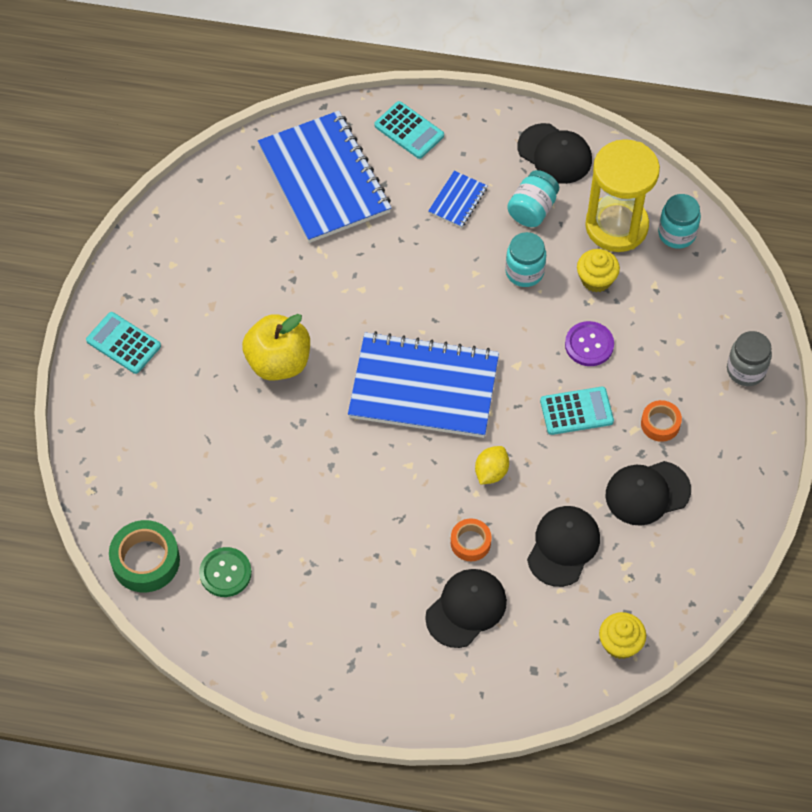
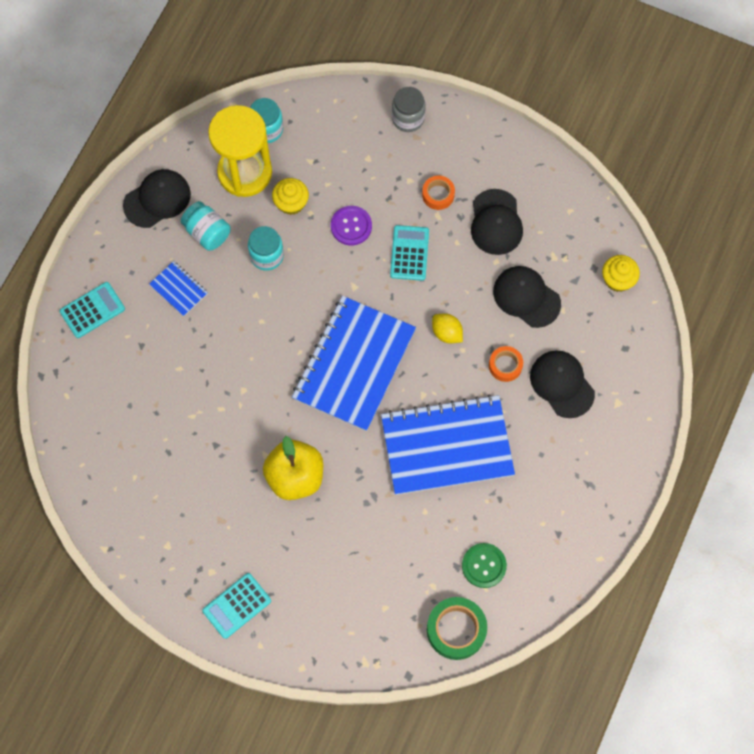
camera: 75 degrees left, 10 degrees up
blue notebook [258,111,391,243] -> blue notebook moved to [381,395,515,495]

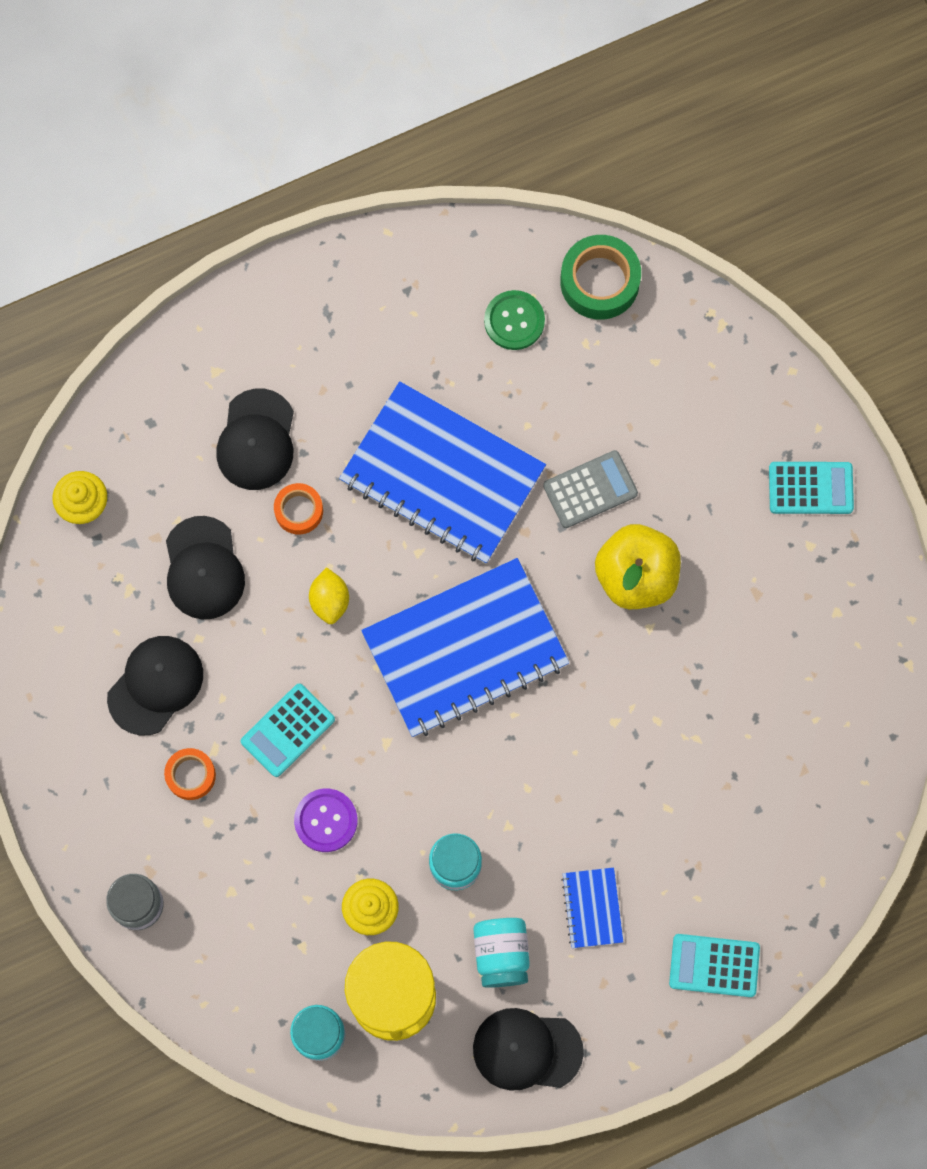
camera: 140 degrees left, 5 degrees up
none -> grey calculator [543,450,638,528]

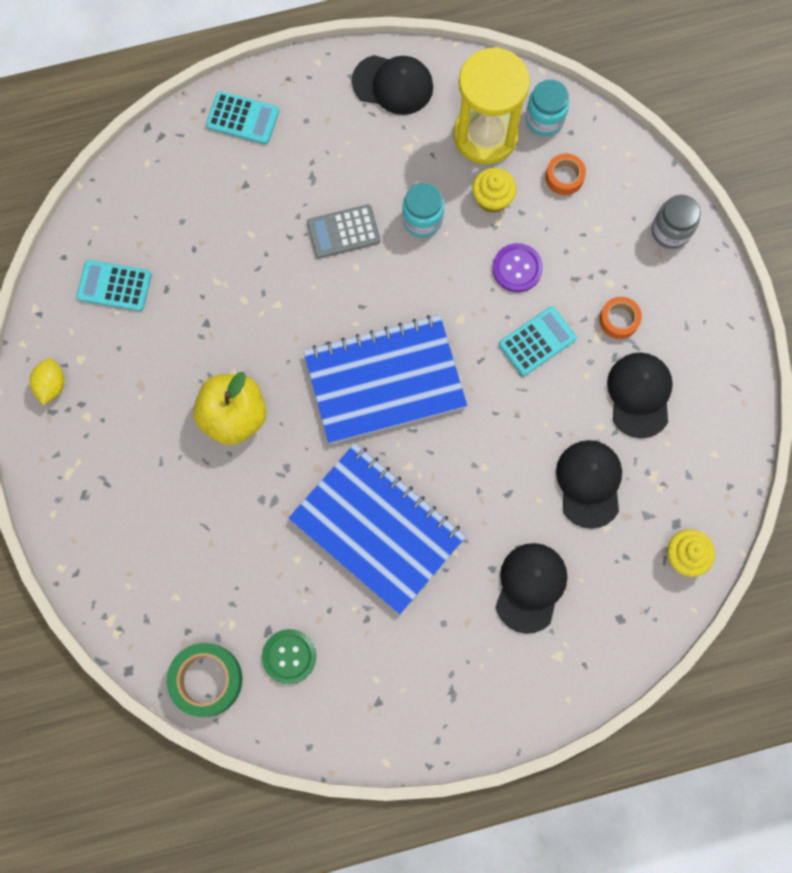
camera: 170 degrees left, 0 degrees up
black cap [107,636,203,736] -> black cap turned 135 degrees clockwise [607,352,673,438]
orange tape [274,483,323,535] -> orange tape moved to [545,153,586,195]
yellow lemon [309,567,349,624] -> yellow lemon moved to [29,358,64,405]
turquoise jar [473,918,530,988] -> none
grey calculator [543,450,638,528] -> grey calculator moved to [307,204,380,259]
blue notebook [561,868,623,948] -> none
turquoise calculator [769,462,854,514] -> turquoise calculator moved to [76,260,152,311]

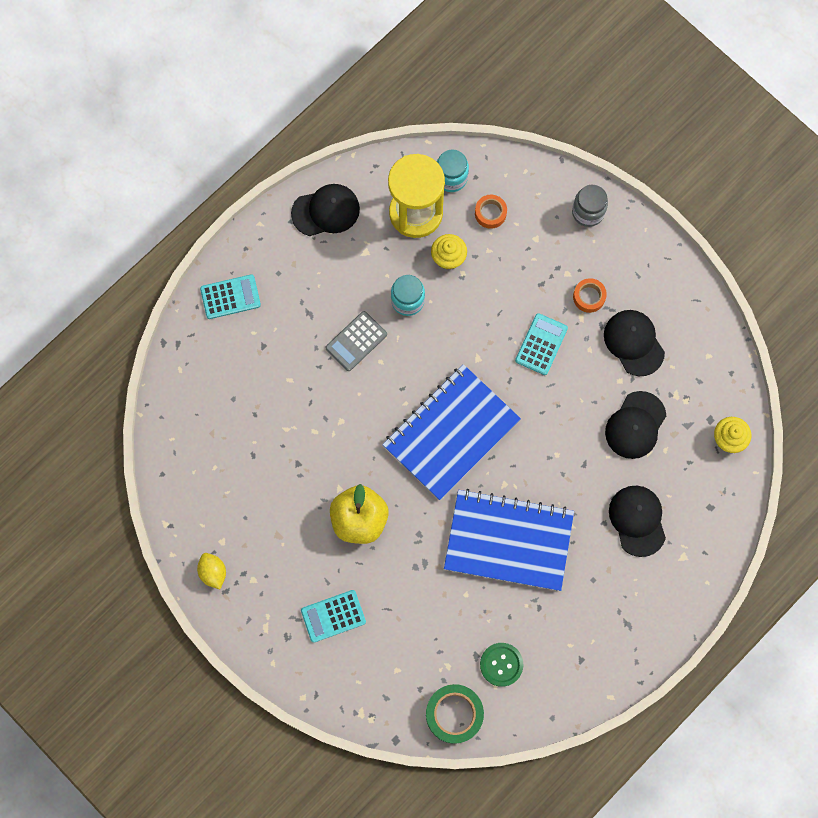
camera: 30 degrees left, 0 degrees up
turquoise calculator [76,260,152,311] -> turquoise calculator moved to [301,590,366,643]
purple button [492,243,543,292] -> none
black cap [556,440,622,529] -> black cap turned 120 degrees counterclockwise [605,391,666,459]

